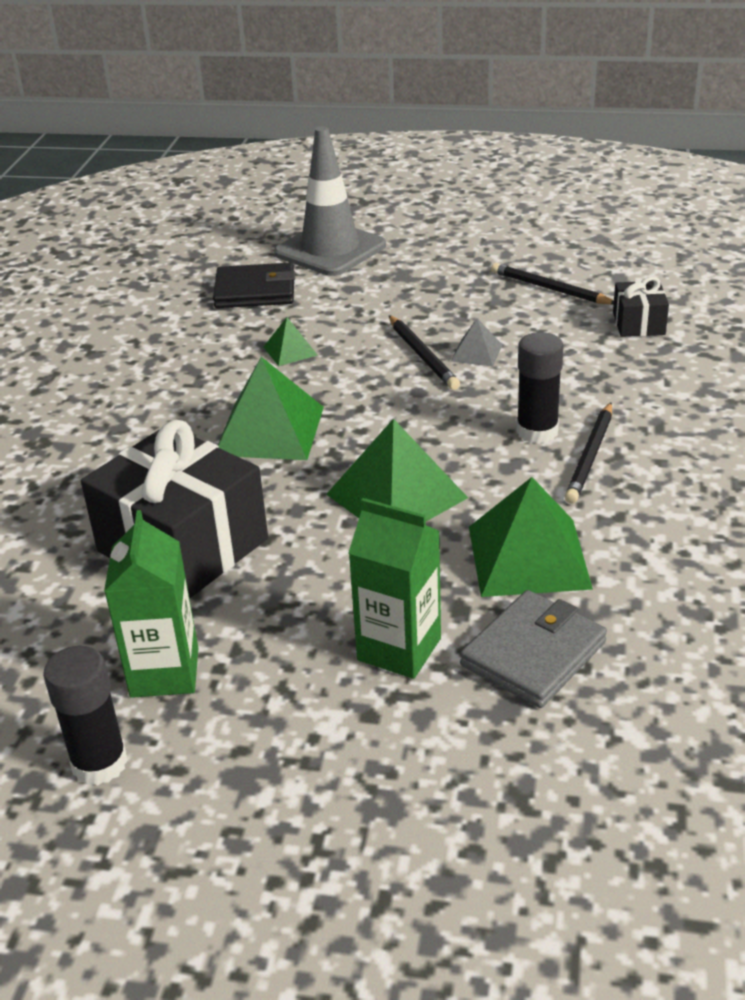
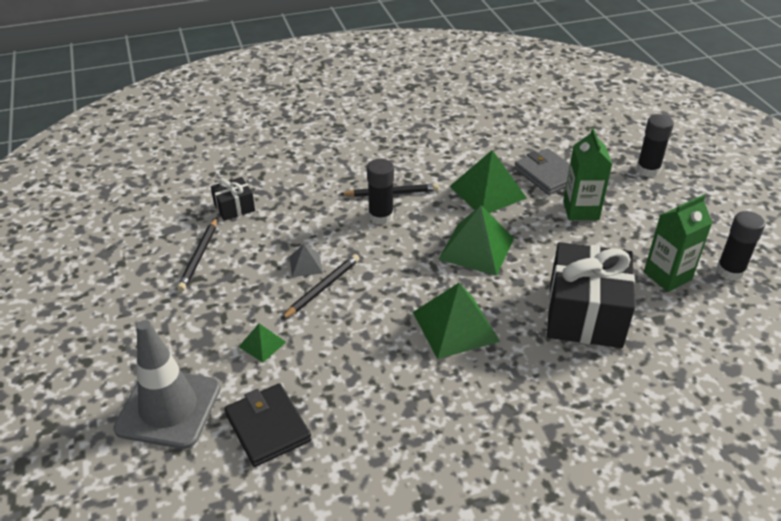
camera: 120 degrees left, 5 degrees up
green pyramid [264,317,318,366] -> green pyramid moved to [239,323,286,362]
grey wallet [460,590,607,708] -> grey wallet turned 45 degrees clockwise [514,148,570,195]
none -> black glue stick [636,114,674,177]

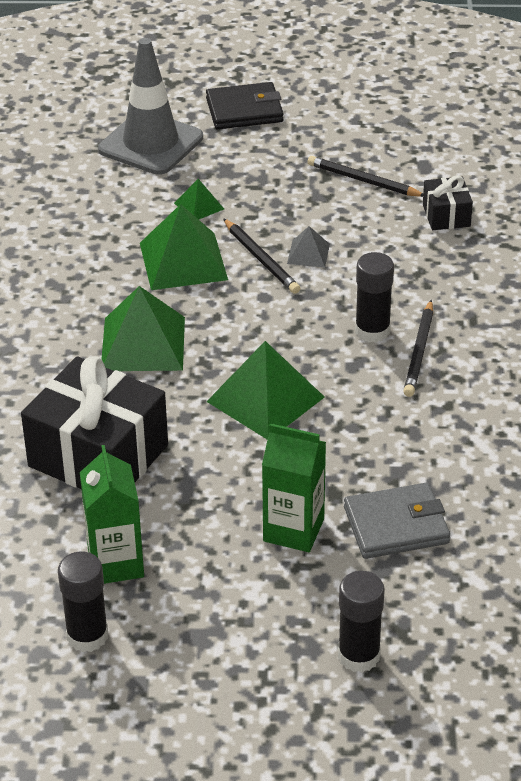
camera: 110 degrees right, 0 degrees up
black wallet [224,383,311,467] -> black wallet moved to [206,82,284,129]
green pyramid [449,150,527,213] -> green pyramid moved to [140,204,228,290]

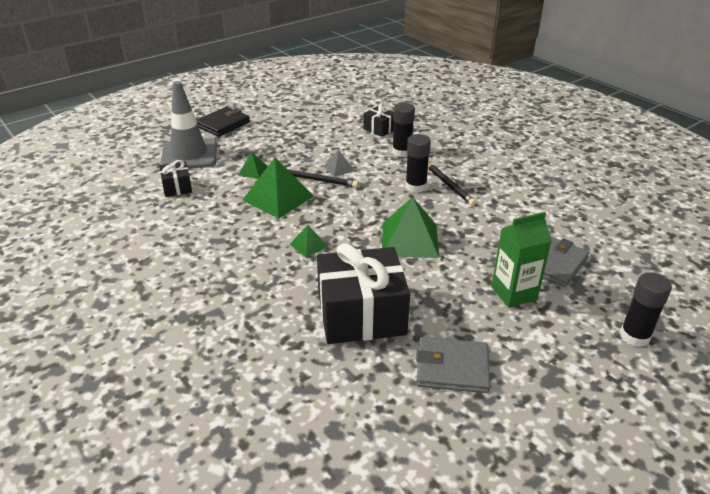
camera: 40 degrees left, 5 degrees down
black glue stick [58,552,108,652] -> black glue stick moved to [392,103,415,157]
green carton [80,445,144,584] -> grey wallet [416,337,490,393]
green pyramid [101,286,185,371] -> green pyramid [290,225,328,257], size x0.50
black pencil [307,156,423,197] -> none
none -> black gift [159,160,192,197]

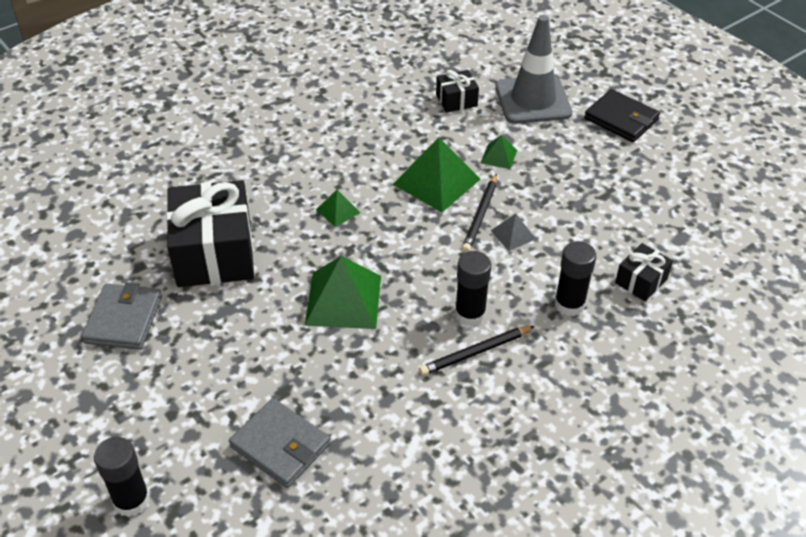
camera: 90 degrees right, 10 degrees up
green carton [491,212,552,308] -> none

